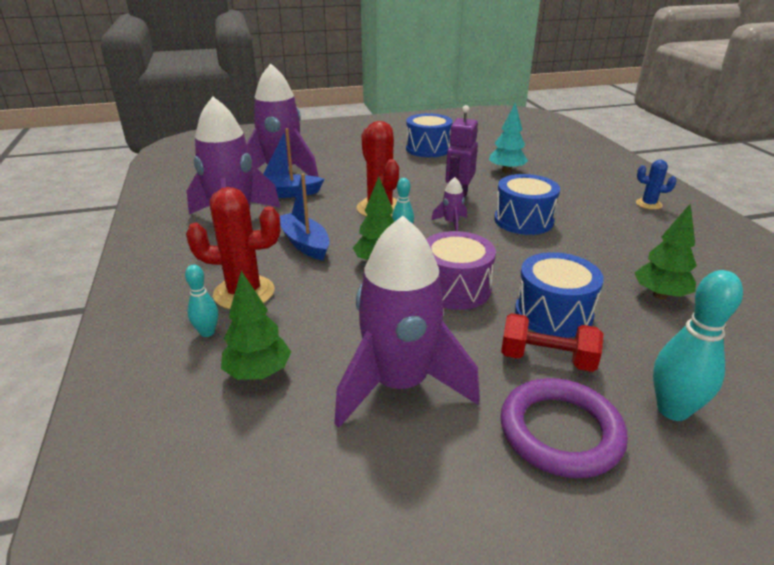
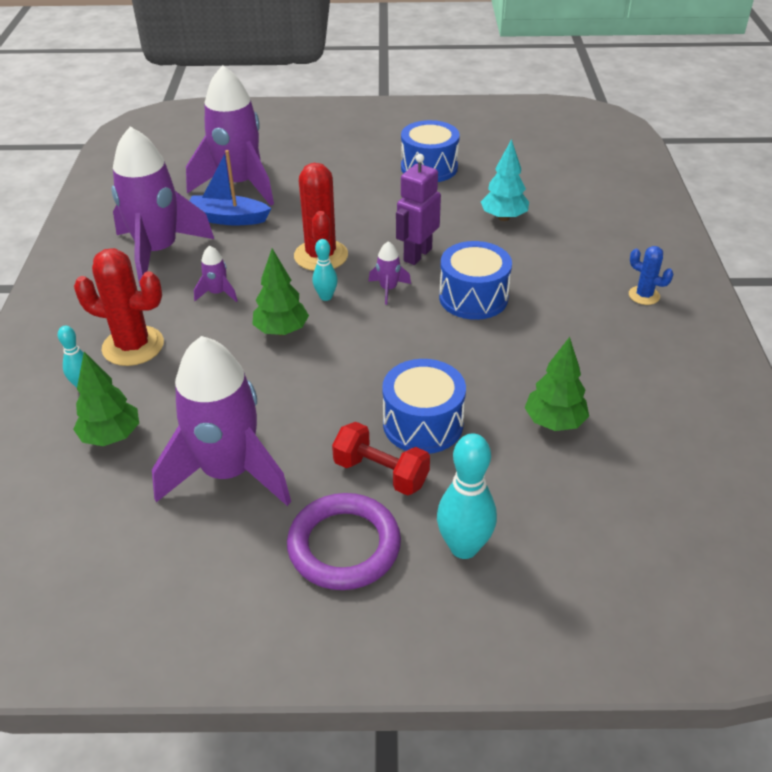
camera: 15 degrees right, 10 degrees up
blue boat [280,174,329,260] -> purple rocket [194,245,238,302]
purple drum [426,231,496,310] -> none

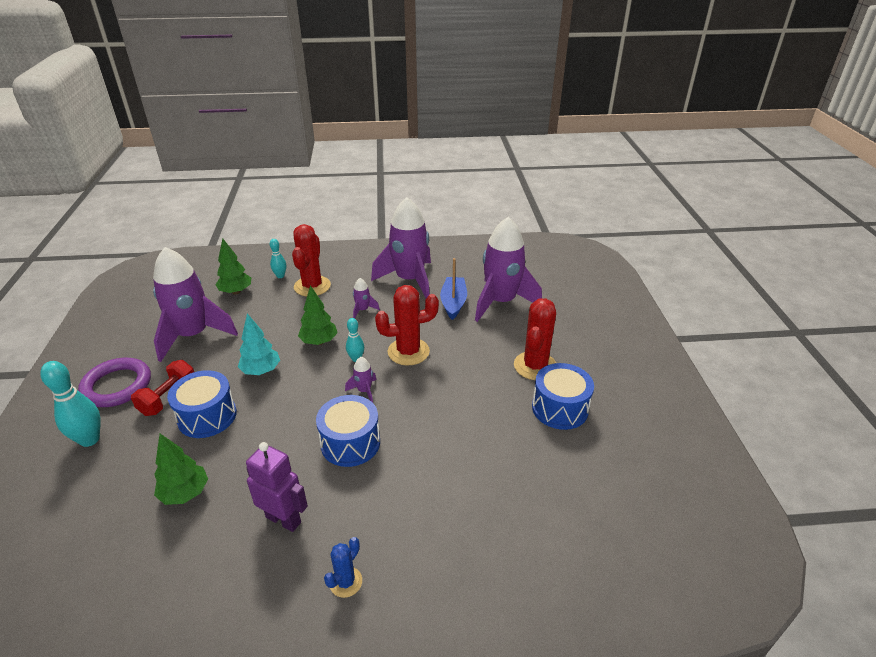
camera: 85 degrees right, 5 degrees down
purple robot [396,154,441,265] -> purple robot moved to [246,442,308,532]
turquoise tree [481,139,529,221] -> turquoise tree moved to [238,313,280,375]
none -> red cactus [514,299,556,380]

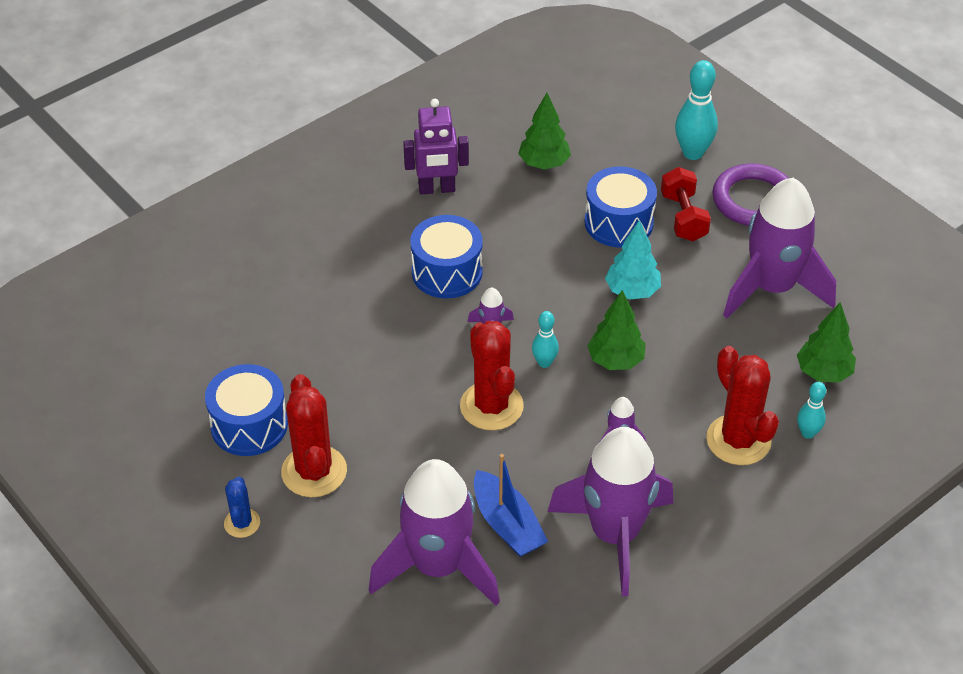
camera: 145 degrees right, 10 degrees up
blue cactus [324,537,362,598] -> blue cactus moved to [224,477,260,538]
red cactus [375,285,439,366] -> red cactus turned 60 degrees counterclockwise [460,321,524,430]

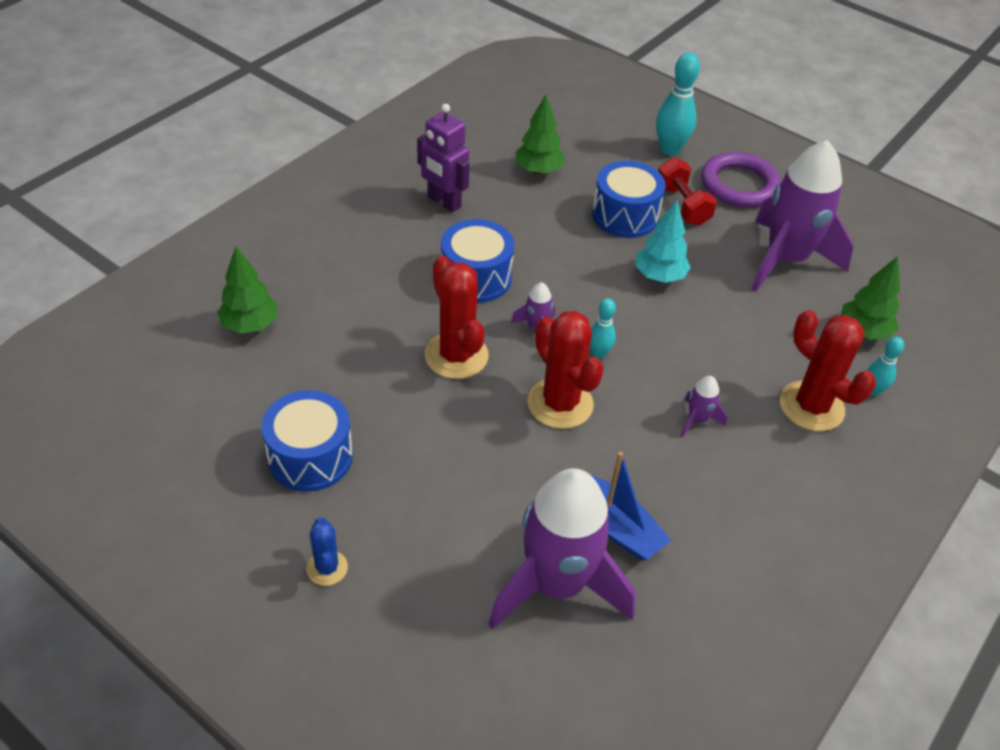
camera: 15 degrees left, 0 degrees up
red cactus [281,374,347,497] -> red cactus moved to [425,256,489,379]
purple robot [403,99,469,195] -> purple robot turned 60 degrees clockwise [417,104,470,212]
purple rocket [548,427,673,596] -> none
green tree [587,290,646,370] -> green tree moved to [217,247,278,334]

